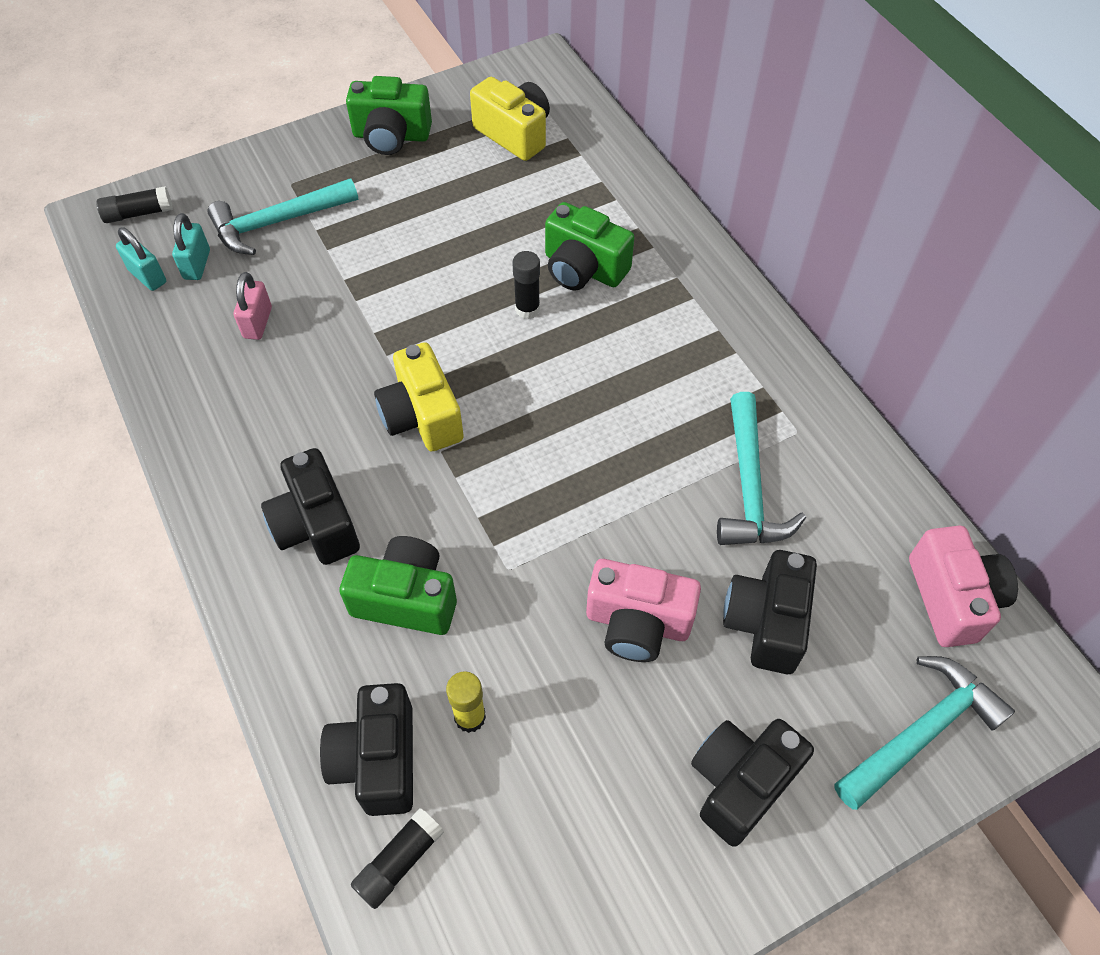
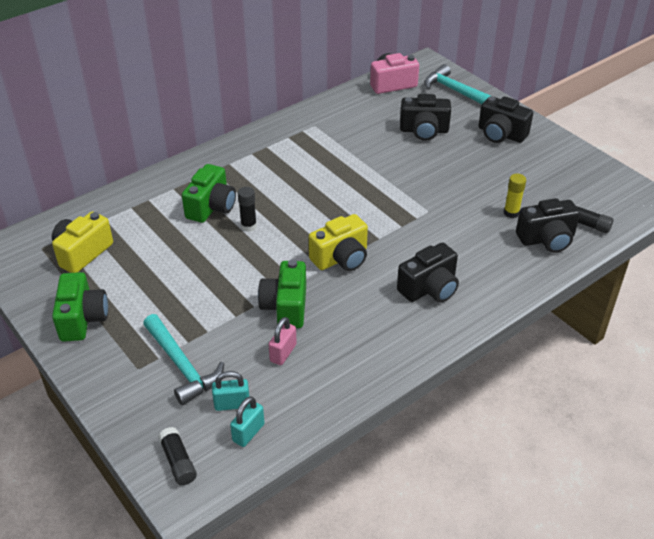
camera: 100 degrees left, 15 degrees down
pink padlock [234,272,272,340] -> pink padlock turned 60 degrees counterclockwise [269,317,297,365]
green camera [339,536,457,635] -> green camera moved to [258,259,306,328]
pink camera [586,559,701,662] -> none
turquoise hammer [717,392,806,545] -> none

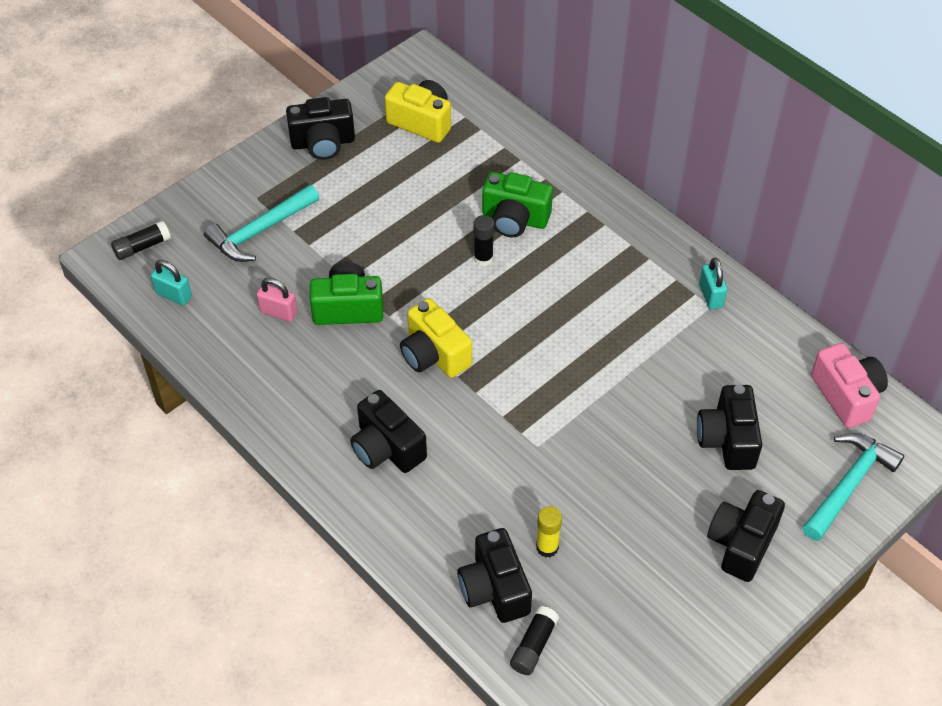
camera: 85 degrees right, 10 degrees up
green camera [52,272,108,342] -> black camera [286,97,355,160]
turquoise padlock [212,371,249,411] -> turquoise padlock moved to [699,258,727,310]

